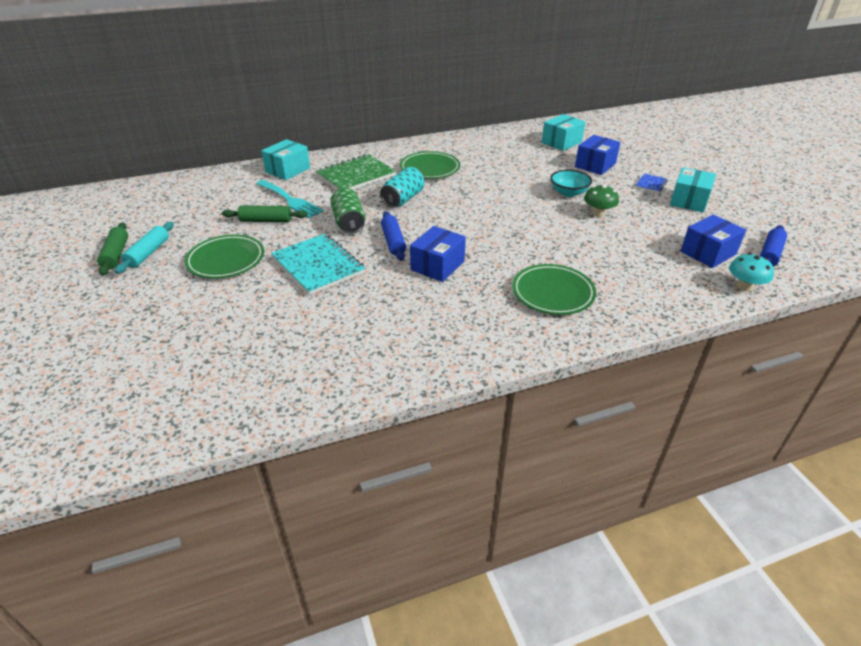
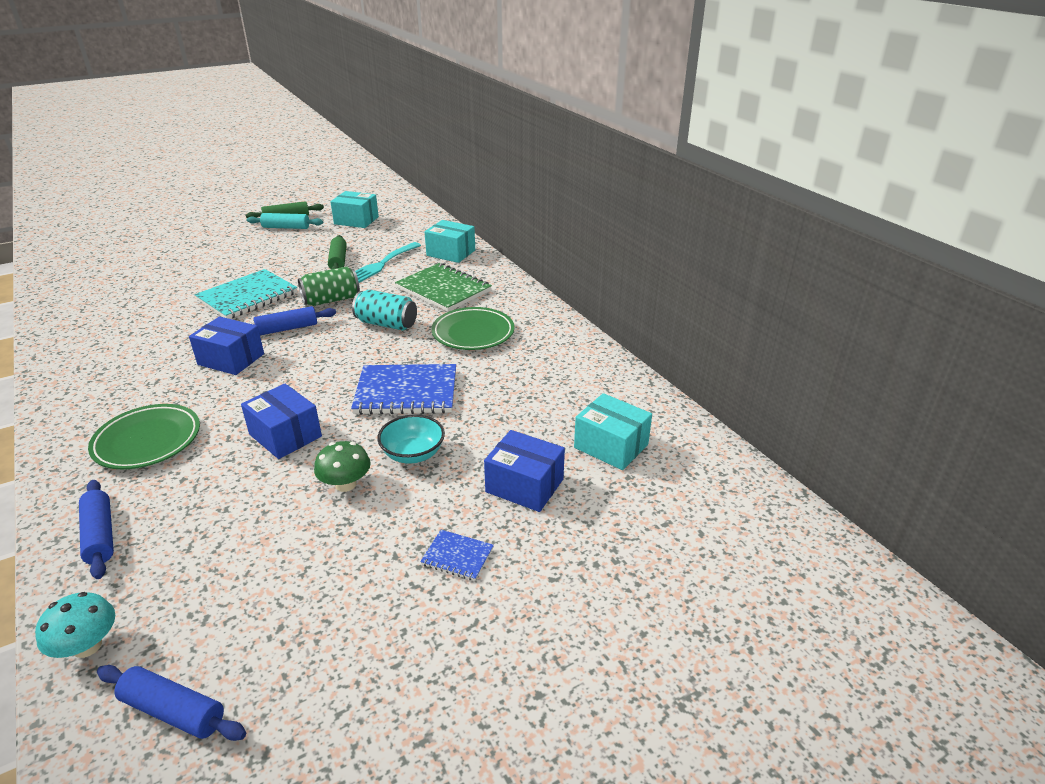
camera: 80 degrees right, 5 degrees down
green plate [184,234,264,279] -> none
turquoise box [670,167,716,213] -> turquoise box moved to [330,191,379,228]
blue box [681,215,746,268] -> blue box moved to [241,383,322,459]
none -> blue rolling pin [79,480,114,579]
none -> blue notebook [351,364,456,415]

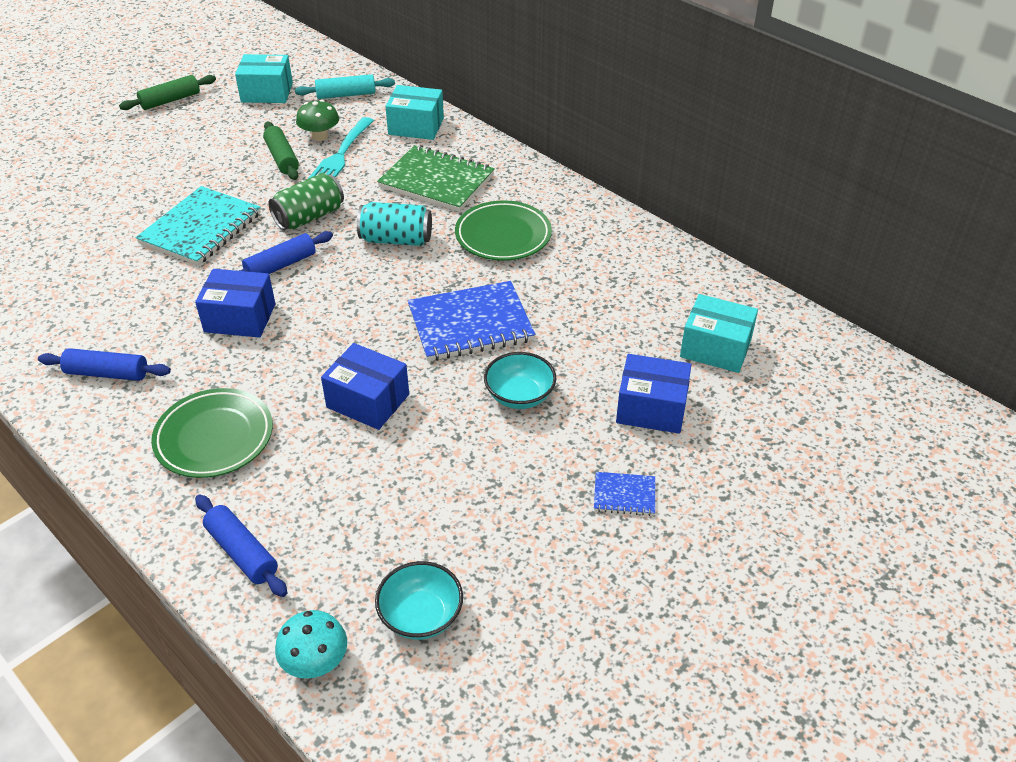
camera: 15 degrees left, 10 degrees up
blue rolling pin [97,665,246,741] -> blue rolling pin moved to [38,348,171,381]
turquoise rolling pin [247,213,323,229] -> turquoise rolling pin moved to [295,74,395,99]
green mushroom [314,441,371,492] -> green mushroom moved to [296,100,339,141]
none -> turquoise bowl [375,561,463,640]

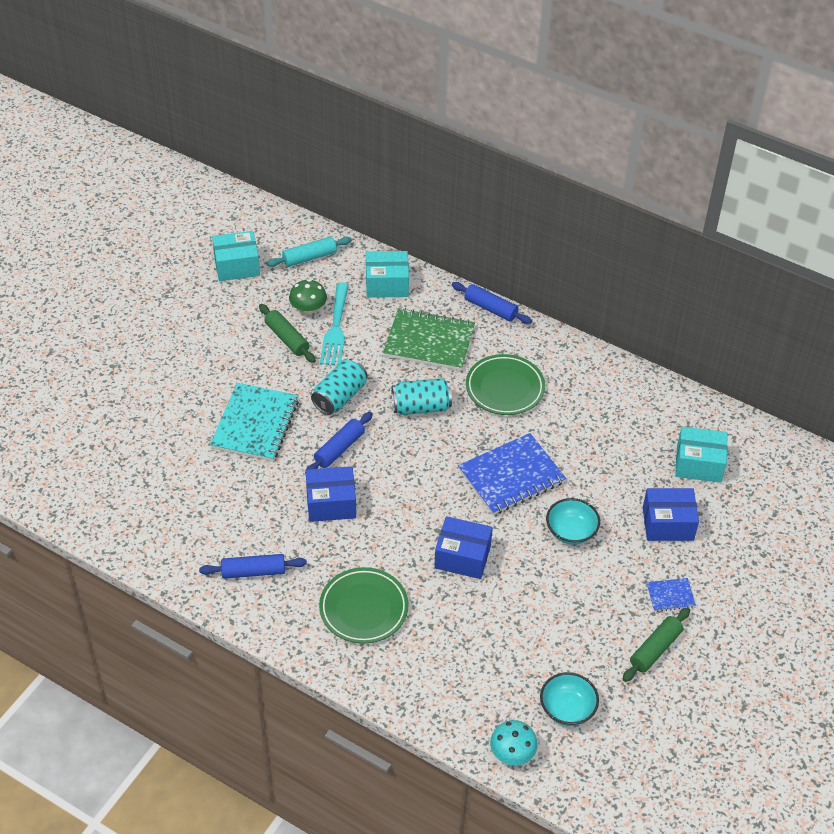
camera: 15 degrees left, 5 degrees up
green rolling pin [119,75,216,110] -> green rolling pin moved to [623,607,690,682]
blue rolling pin [195,495,287,597] -> blue rolling pin moved to [451,282,532,324]
green can [268,173,344,230] -> turquoise can [311,359,367,415]

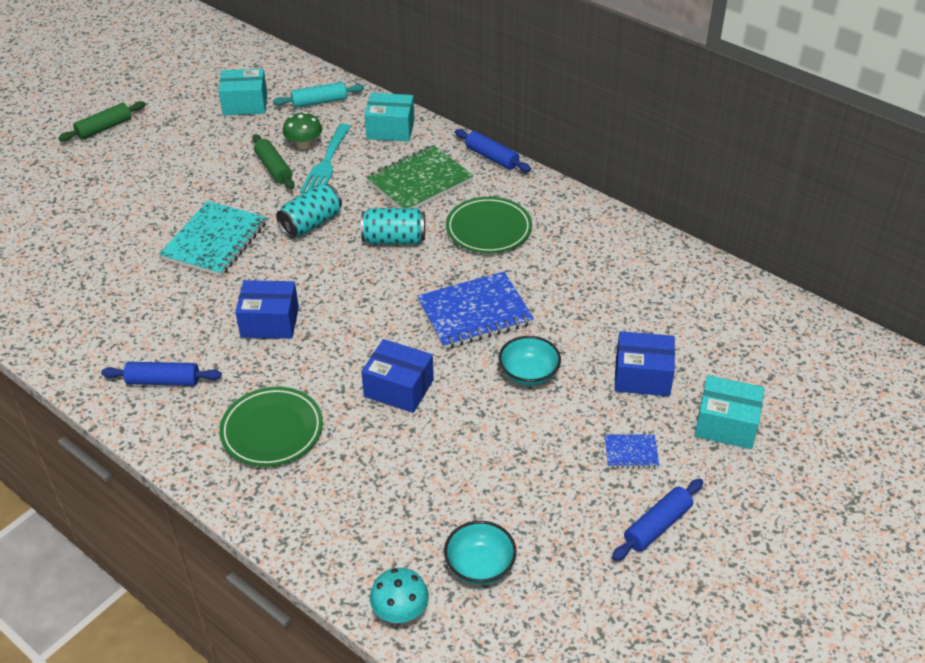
camera: 10 degrees right, 5 degrees down
blue rolling pin [305,412,373,474] -> blue rolling pin moved to [612,479,703,561]
green notebook [383,308,475,370] -> green notebook turned 60 degrees counterclockwise [366,145,473,208]
green rolling pin [623,607,690,682] -> green rolling pin moved to [58,101,146,142]
turquoise box [675,427,728,483] -> turquoise box moved to [694,375,765,449]

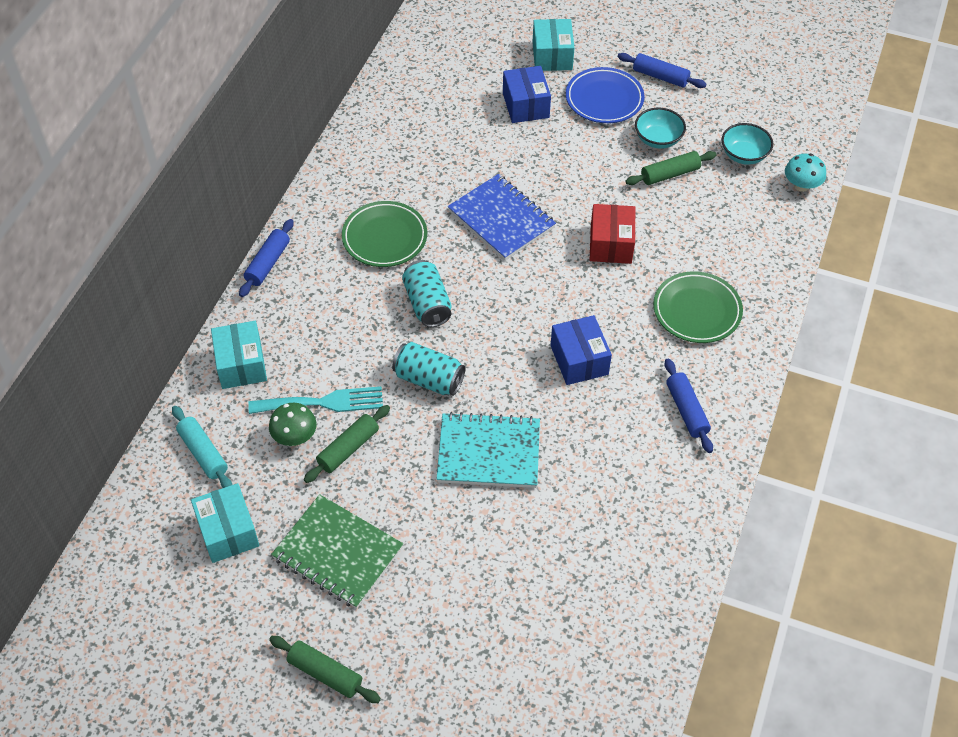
camera: 110 degrees left, 10 degrees up
blue box [361,339,434,413] -> red box [590,204,635,264]
green notebook [366,145,473,208] -> green notebook moved to [271,494,403,609]
turquoise bowl [499,336,561,386] -> turquoise bowl moved to [635,108,686,149]
blue notebook [605,434,659,468] -> blue plate [566,67,645,123]
none -> green rolling pin [625,151,717,185]

